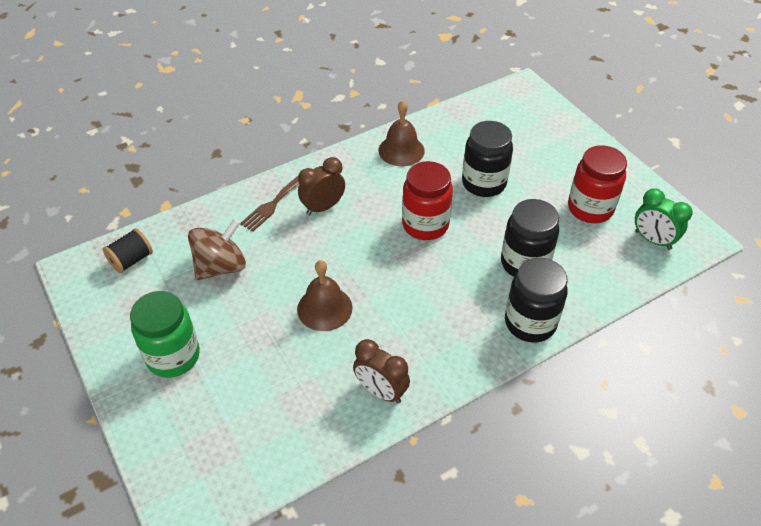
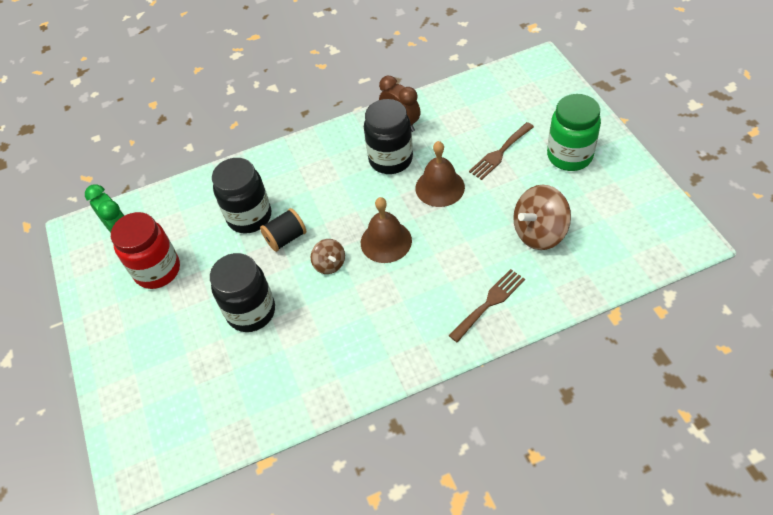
camera: 165 degrees left, 5 degrees up
black spool [103,228,153,273] -> black spool moved to [260,208,306,252]
brown clock [298,157,345,215] -> none
brown bell [378,100,425,166] -> brown bell moved to [361,197,412,263]
red jar [402,161,453,240] -> brown spinning top [311,239,345,274]
black jar [505,258,568,343] -> black jar moved to [364,99,413,174]
none -> brown fork [469,122,534,180]

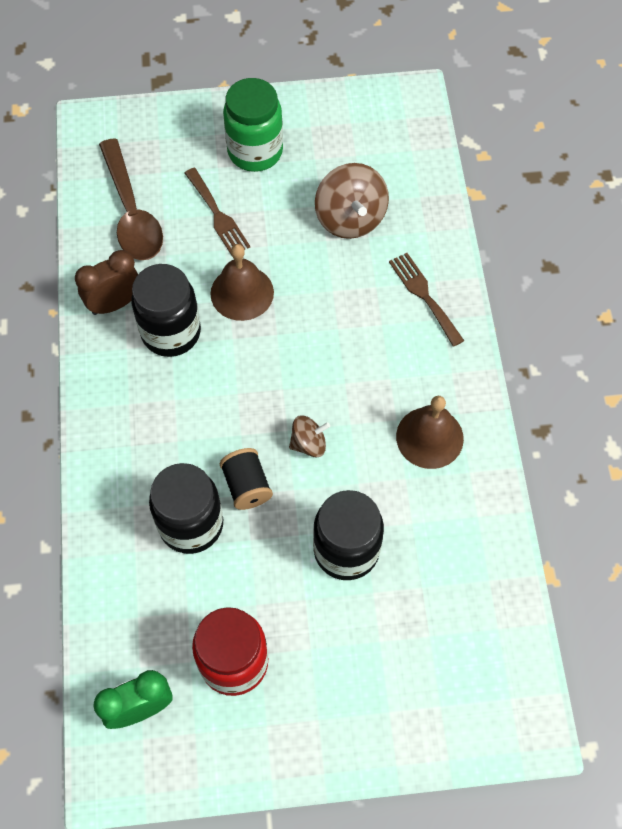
camera: 80 degrees left, 10 degrees up
brown bell [361,197,412,263] -> brown bell moved to [396,396,464,469]
none -> brown spoon [99,138,163,260]

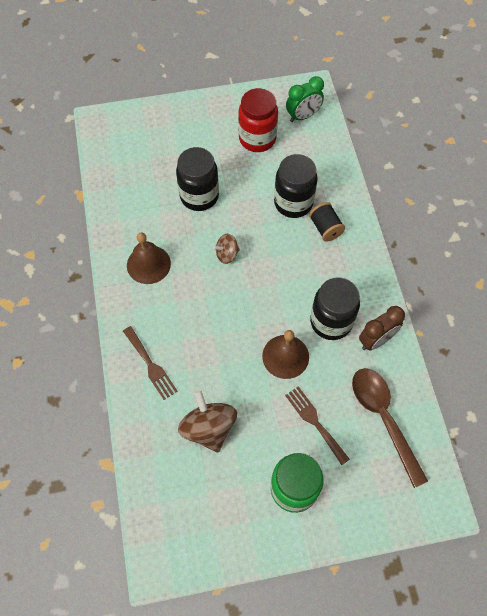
camera: 175 degrees right, 0 degrees up
black spool [220,448,273,510] -> black spool moved to [309,202,345,242]

